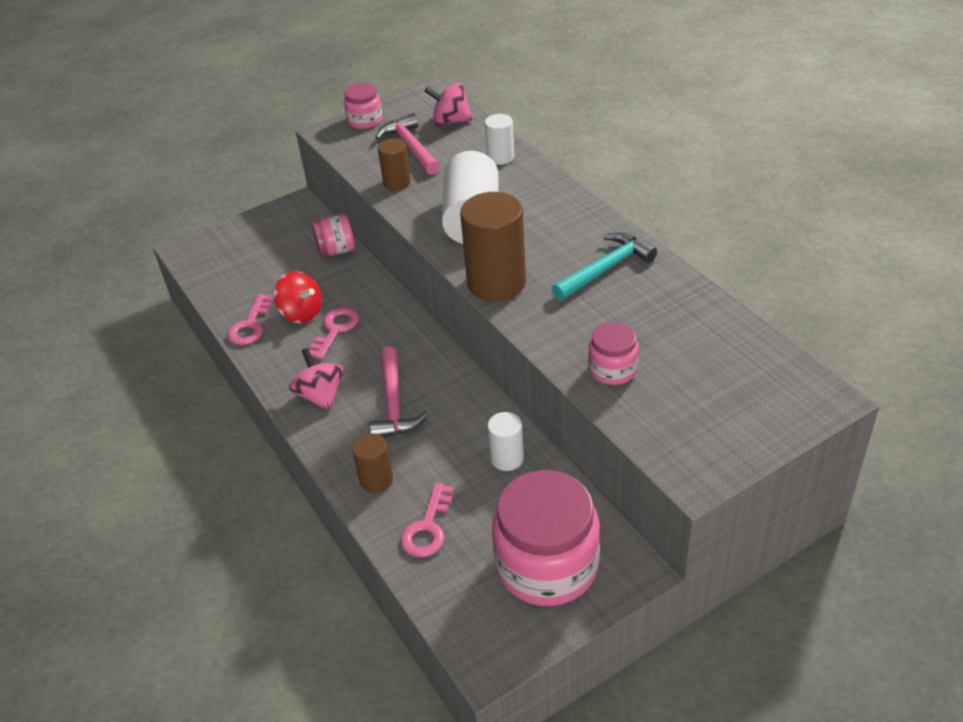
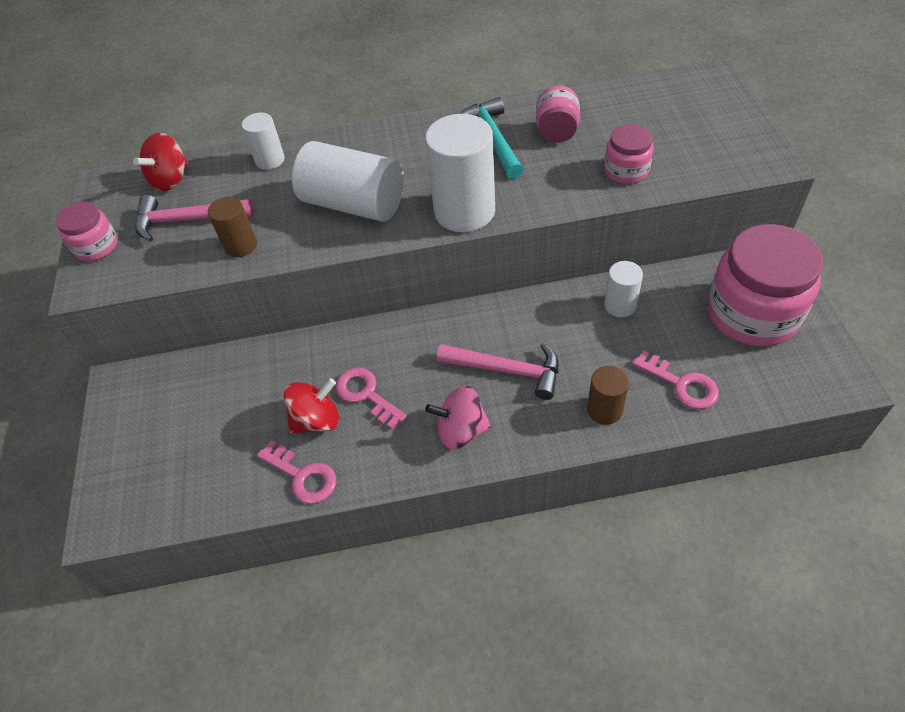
camera: 65 degrees left, 10 degrees up
pink jar [312,214,355,256] -> pink jar moved to [536,86,580,143]
pink spinning top [424,83,473,125] -> red spinning top [133,133,188,191]
brown cylinder [460,192,526,301] -> white cylinder [425,114,495,232]

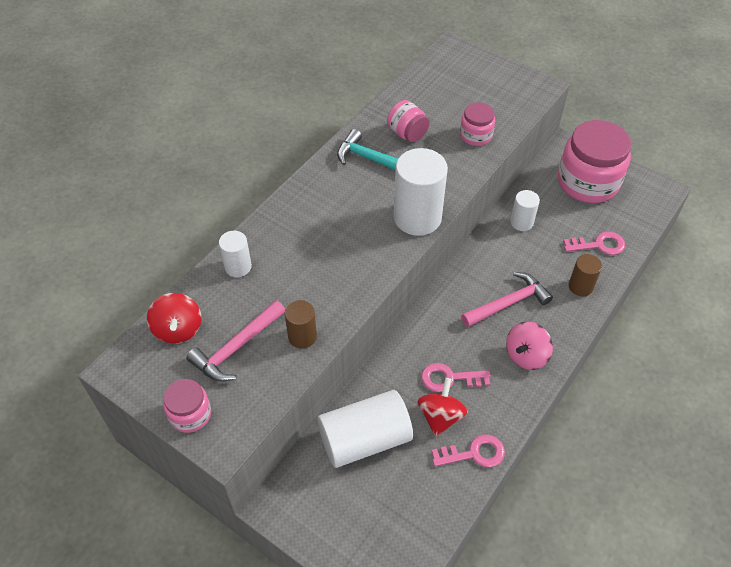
camera: 50 degrees left, 0 degrees up
white cylinder [292,141,404,222] -> white cylinder moved to [317,390,413,468]

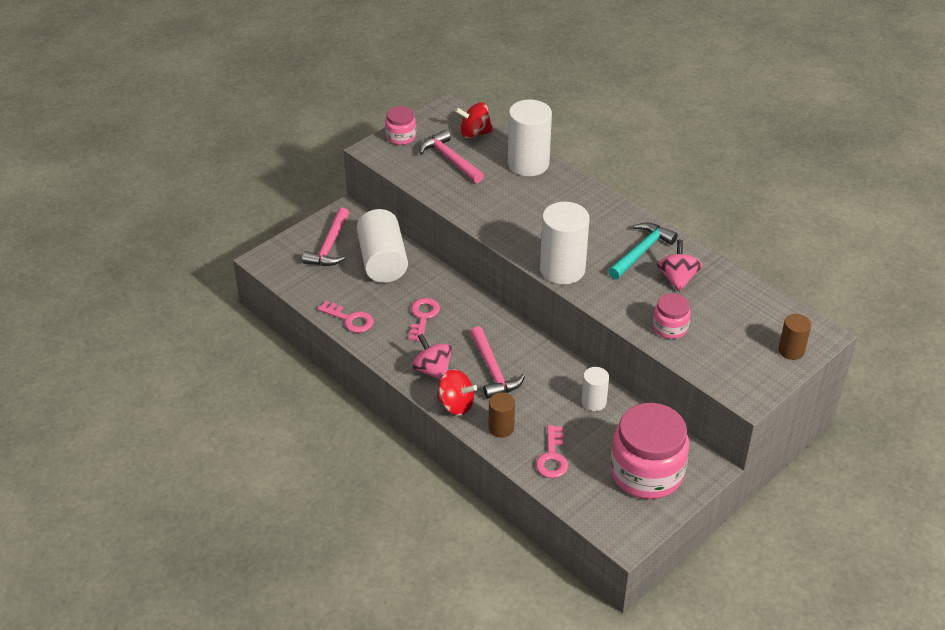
camera: 100 degrees right, 10 degrees down
white cylinder [219,231,252,277] -> white cylinder [508,99,552,176], size x1.87
brown cylinder [285,300,317,348] -> brown cylinder moved to [778,314,811,360]
pink jar [387,100,430,142] -> pink spinning top [657,240,703,292]
red spinning top [417,378,468,437] -> red spinning top moved to [436,369,477,415]
pink key [432,434,505,467] -> pink key turned 60 degrees counterclockwise [318,301,374,333]
none -> pink hammer [302,207,349,266]

